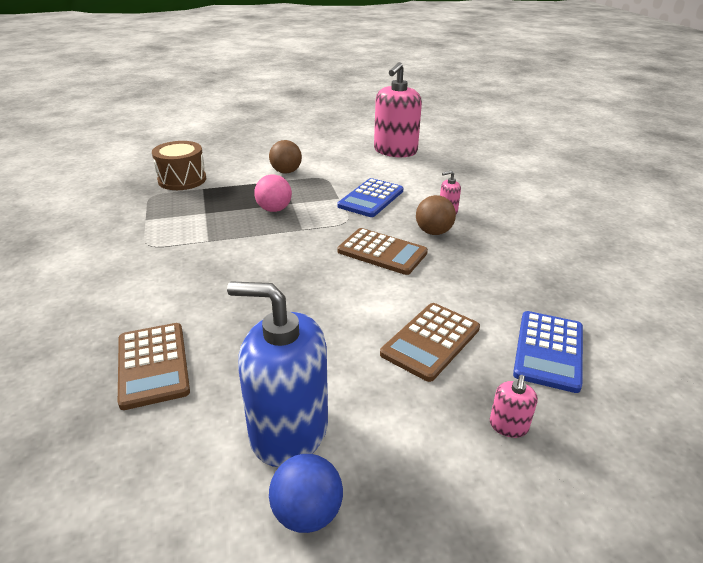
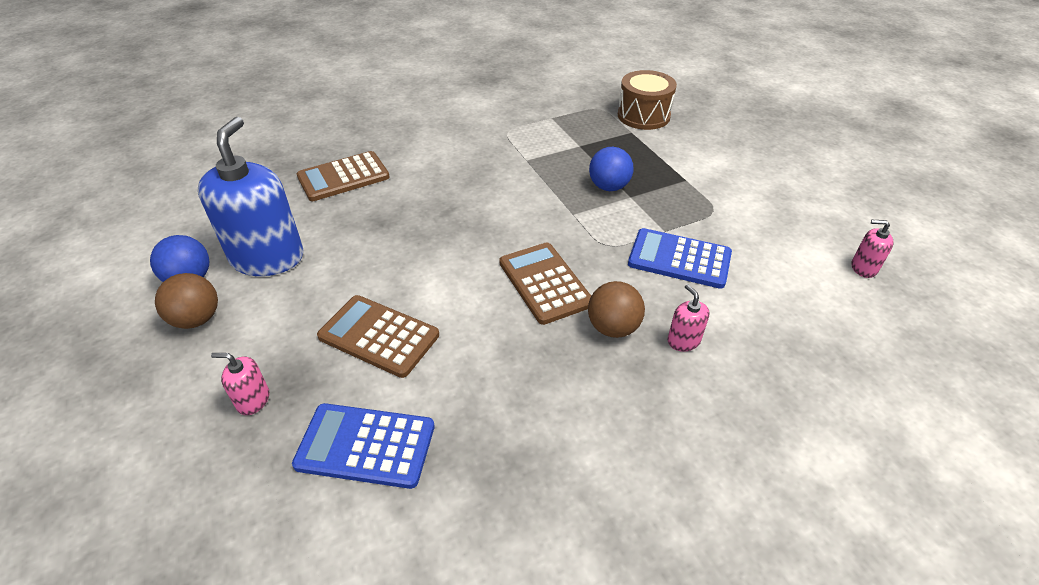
camera: 80 degrees right, 10 degrees up
pink ball [254,174,292,212] -> blue ball [589,147,634,191]
brown ball [269,140,302,173] -> brown ball moved to [155,273,218,329]
brown calculator [337,228,428,275] -> brown calculator turned 135 degrees clockwise [499,242,591,325]
pink soap dispenser [374,62,422,157] -> pink soap dispenser [852,220,894,278], size x0.42

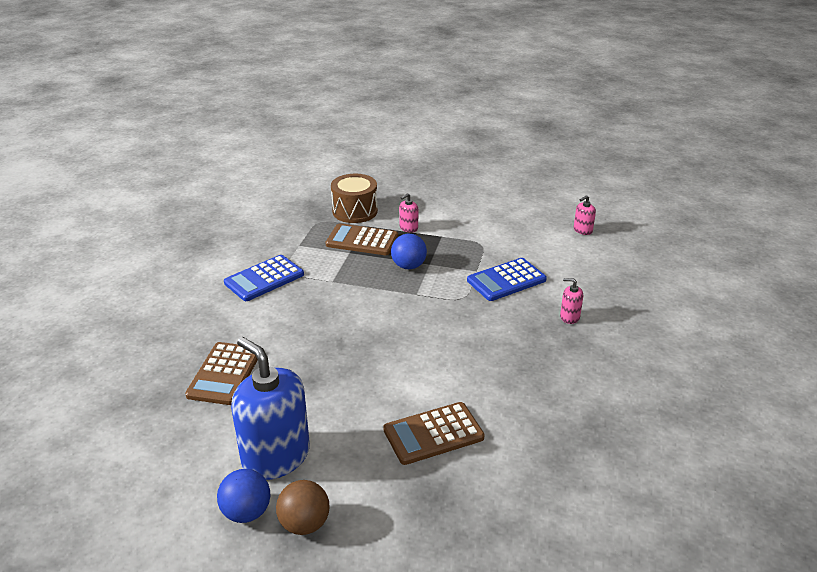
camera: 50 degrees left, 10 degrees down
pink soap dispenser [211,353,269,415] -> pink soap dispenser moved to [399,193,418,233]
blue calculator [292,403,435,489] -> blue calculator moved to [224,255,304,301]
brown calculator [499,242,591,325] -> brown calculator moved to [326,223,398,255]
brown ball [588,281,645,338] -> none

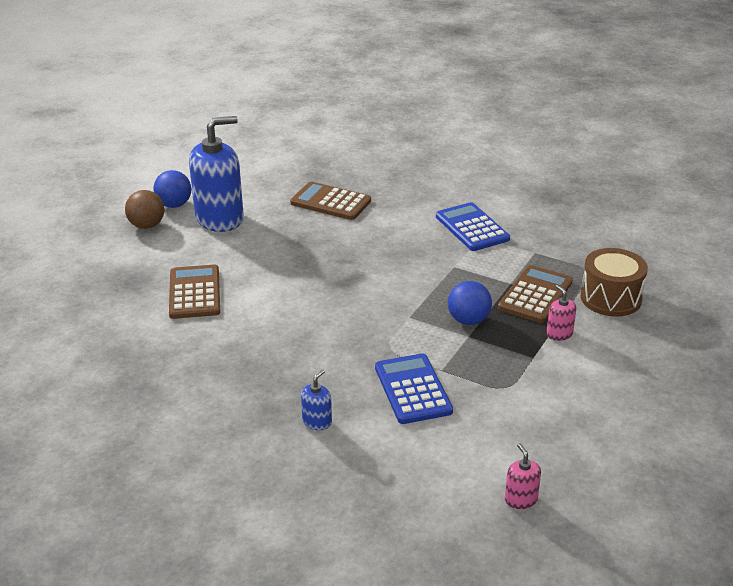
camera: 105 degrees right, 0 degrees up
pink soap dispenser [560,278,583,324] -> blue soap dispenser [301,369,332,430]

